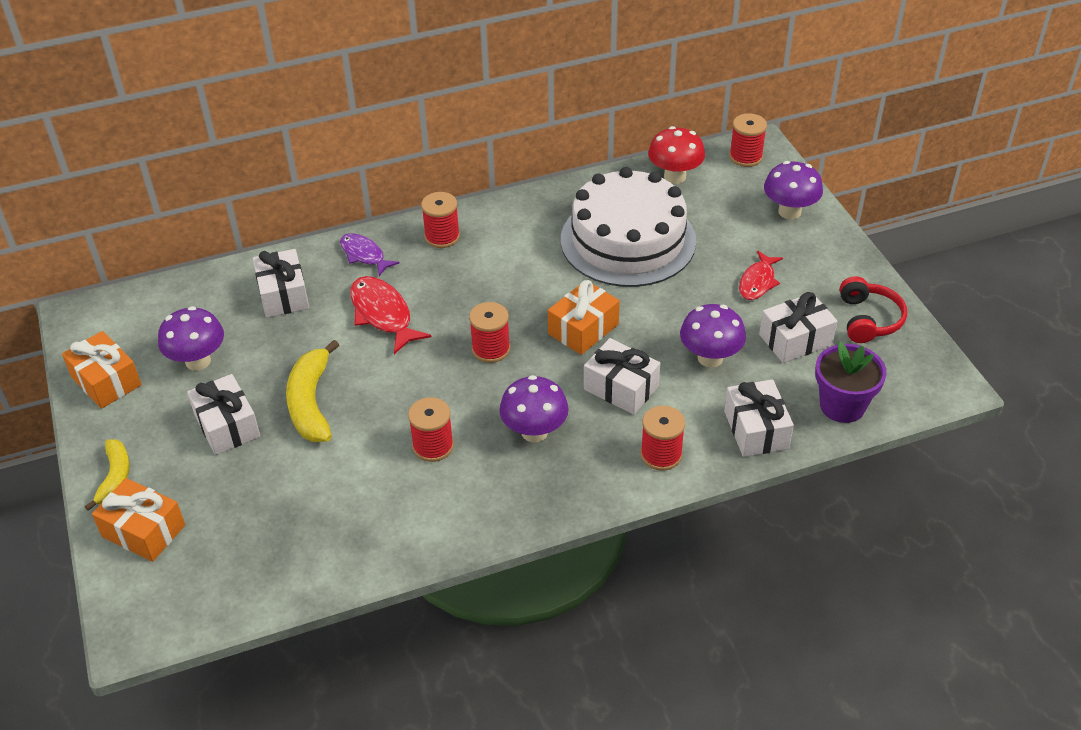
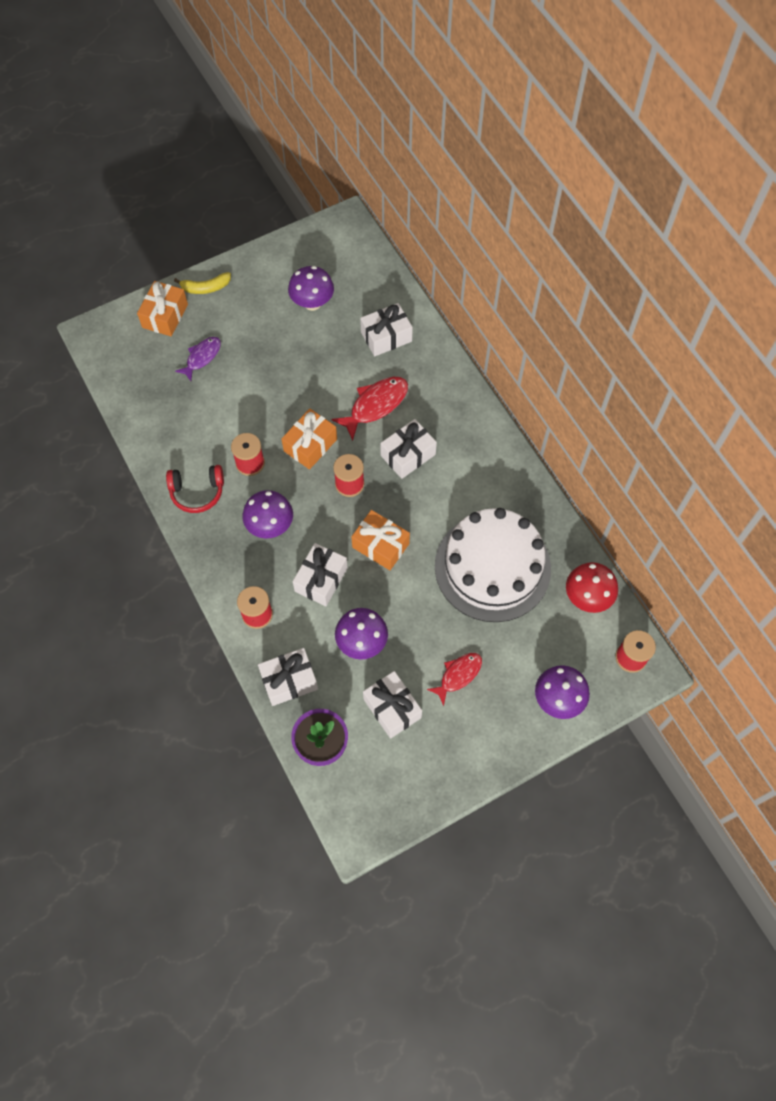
camera: 80 degrees right, 20 degrees up
orange gift [62,331,142,409] -> orange gift moved to [281,409,337,470]
white gift [187,374,260,455] -> white gift moved to [380,419,437,479]
yellow banana [286,340,339,442] -> none
purple fish [340,233,399,276] -> purple fish moved to [175,337,221,381]
red spool [421,192,460,248] -> none
red fish [739,251,783,300] -> red fish turned 120 degrees clockwise [427,653,482,706]
red headphones [840,276,907,343] -> red headphones moved to [166,465,224,513]

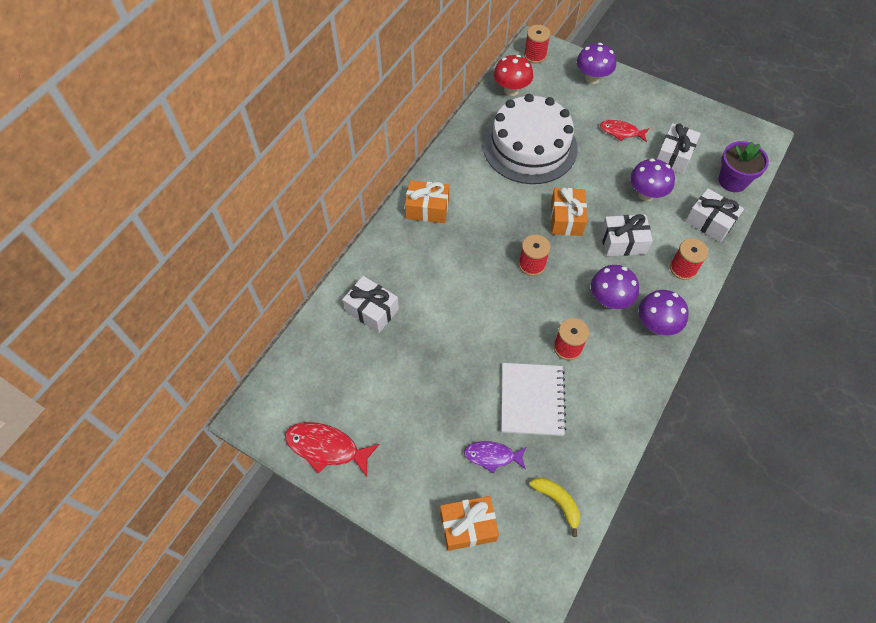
camera: 120 degrees left, 5 degrees down
red headphones [166,465,224,513] -> none
yellow banana [174,272,231,294] -> yellow banana moved to [529,477,580,537]
orange gift [281,409,337,470] -> orange gift moved to [405,180,449,223]
purple mushroom [288,266,334,311] -> purple mushroom moved to [639,290,689,335]
red fish [331,377,408,441] -> red fish moved to [285,422,380,477]
white gift [380,419,437,479] -> none
none -> white notebook [501,363,566,436]

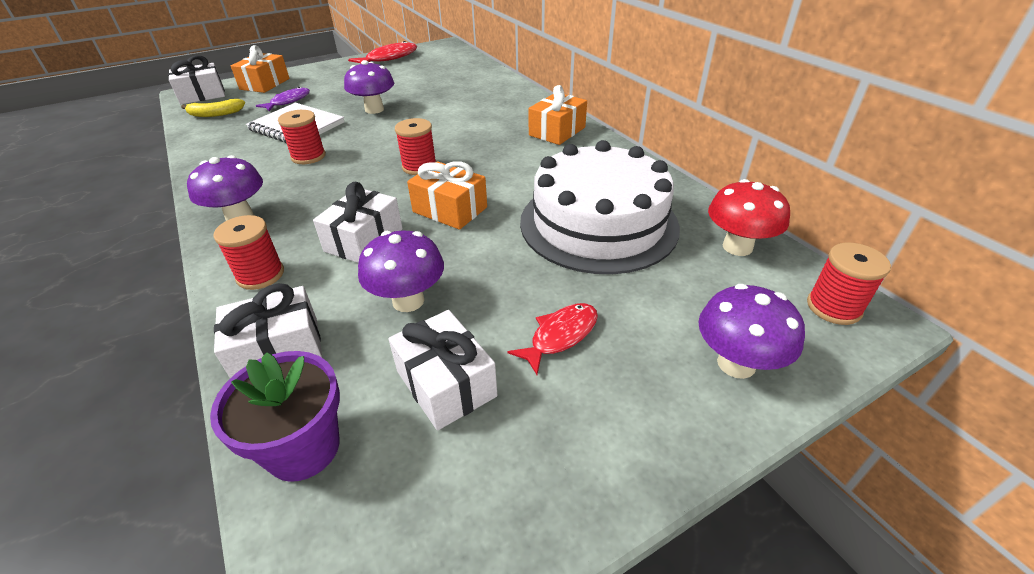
camera: 120 degrees right, 20 degrees down
white gift [342,276,399,333] -> white gift moved to [168,55,225,104]
purple mushroom [591,265,639,309] -> purple mushroom moved to [344,60,394,114]

